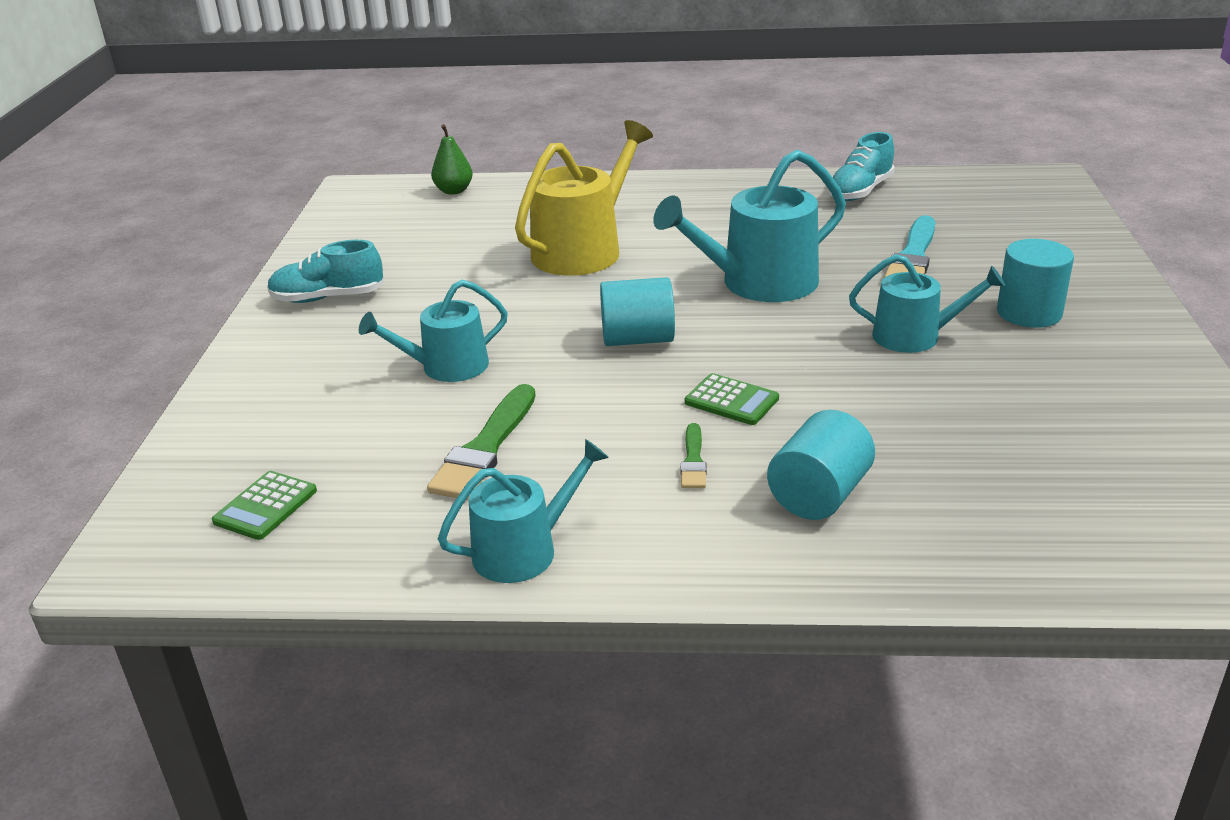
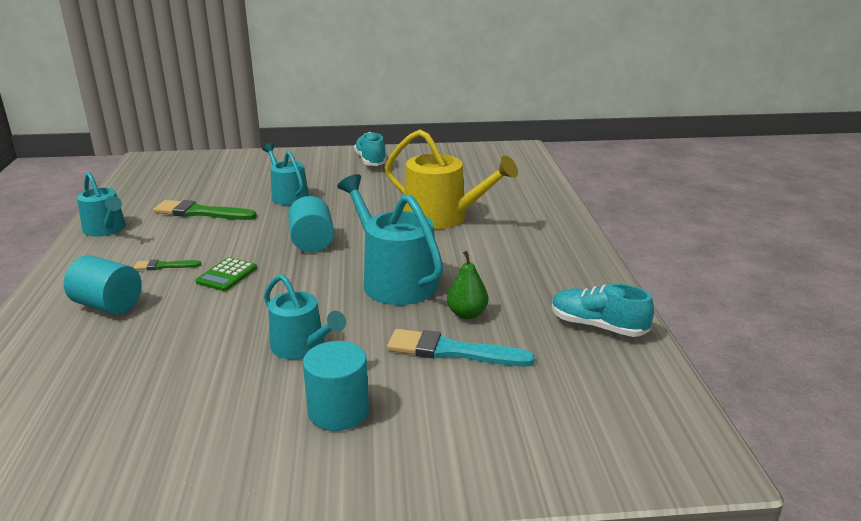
camera: 80 degrees right, 5 degrees down
green calculator [212,471,317,540] -> none
green pear [431,124,473,195] -> green pear moved to [447,251,488,319]
turquoise watering can [849,254,1005,353] -> turquoise watering can turned 45 degrees counterclockwise [264,274,346,360]

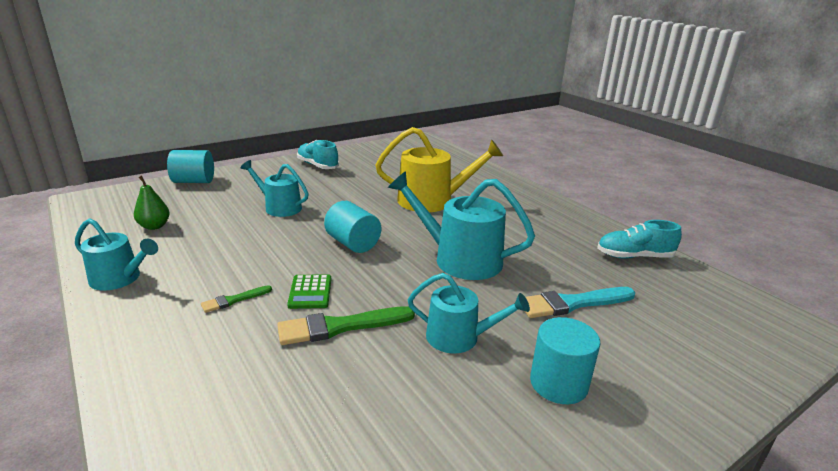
camera: 30 degrees left, 0 degrees up
turquoise cylinder [64,255,142,314] -> turquoise cylinder moved to [167,150,214,183]
green brush [153,200,257,220] -> green brush moved to [277,306,415,345]
green pear [447,251,488,319] -> green pear moved to [134,176,170,230]

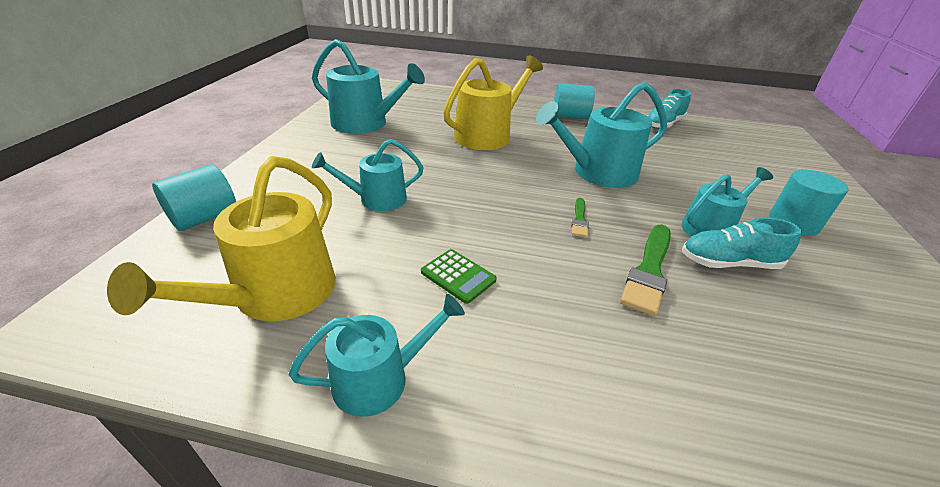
camera: 45 degrees left, 10 degrees up
green pear [134,176,170,230] -> yellow watering can [107,156,336,321]
green brush [201,285,272,313] -> green brush moved to [572,198,589,238]
green calculator [287,274,331,309] -> green calculator moved to [421,249,497,304]
turquoise shoe [297,140,339,169] -> turquoise shoe moved to [682,217,802,269]
turquoise cylinder [324,201,381,253] -> turquoise cylinder moved to [554,84,595,119]
turquoise brush [524,287,635,318] -> none
none -> turquoise watering can [312,39,425,134]

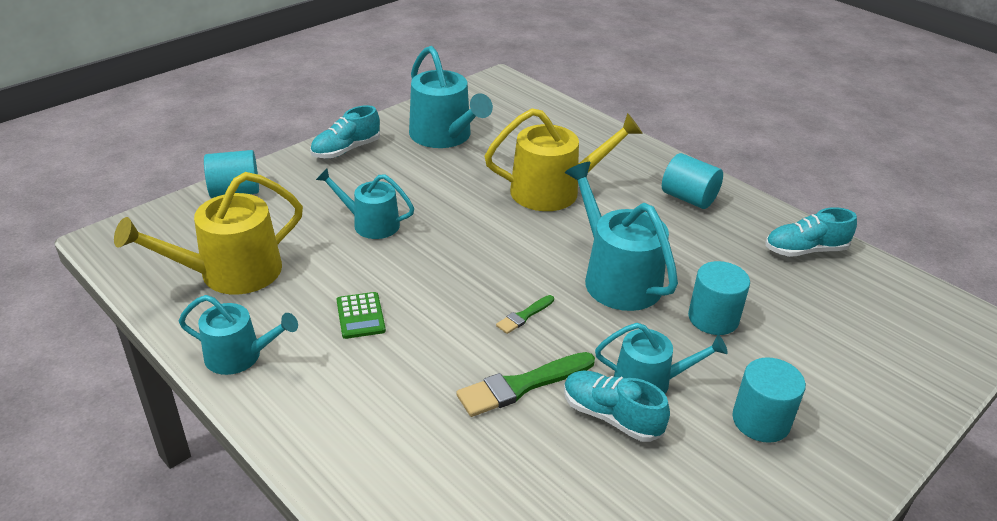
camera: 35 degrees right, 0 degrees up
turquoise watering can [536,82,667,188] -> turquoise watering can turned 45 degrees clockwise [565,162,678,311]
none -> turquoise shoe [310,105,380,158]
none -> turquoise cylinder [688,261,750,335]

